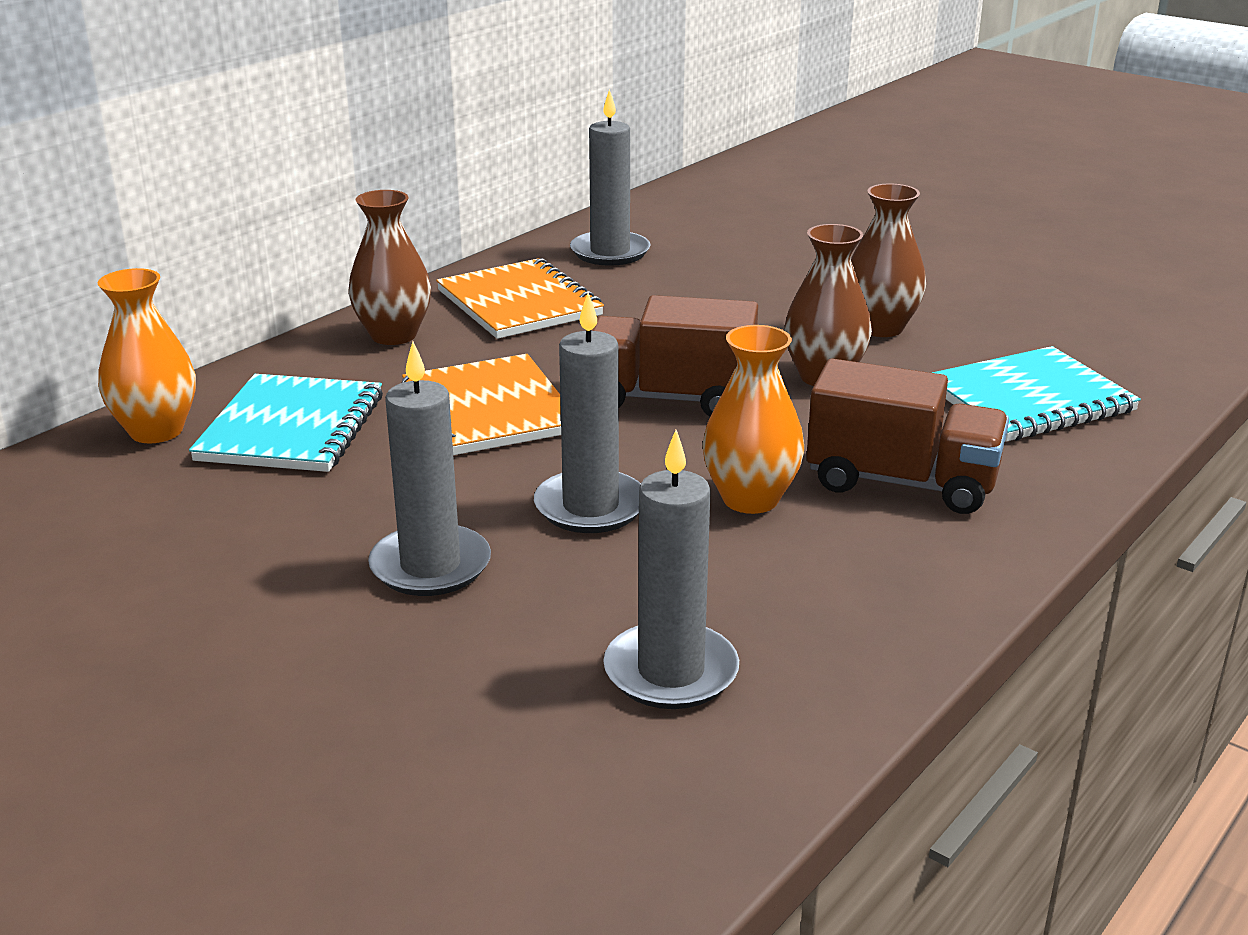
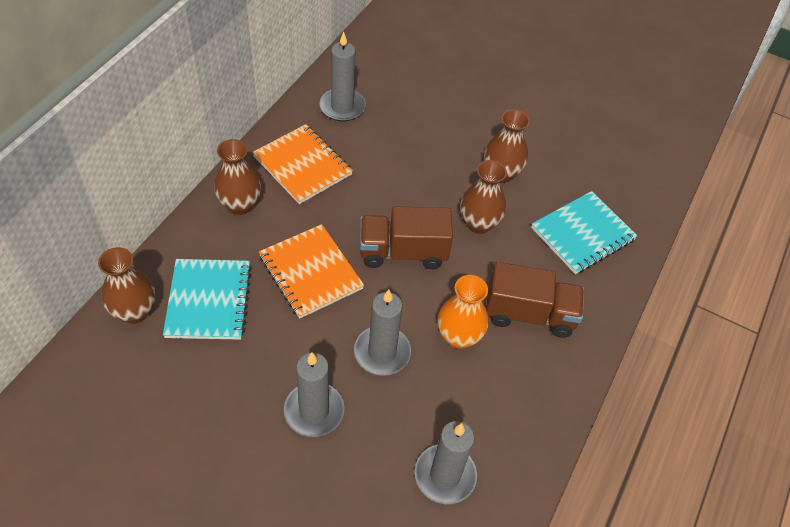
camera: 15 degrees left, 25 degrees up
orange vase [98,268,196,443] -> brown vase [98,247,155,324]

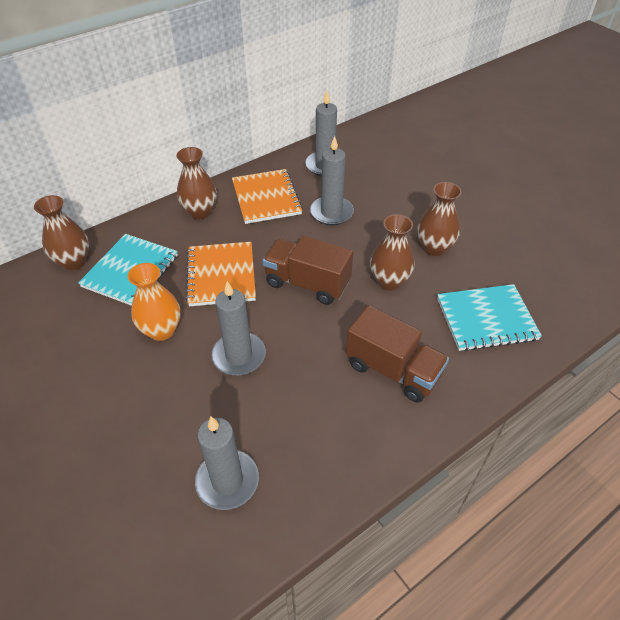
camera: 30 degrees right, 5 degrees down
grey candle [284,352,344,437] -> grey candle moved to [310,136,354,225]
orange vase [438,275,488,349] -> orange vase moved to [128,263,180,341]

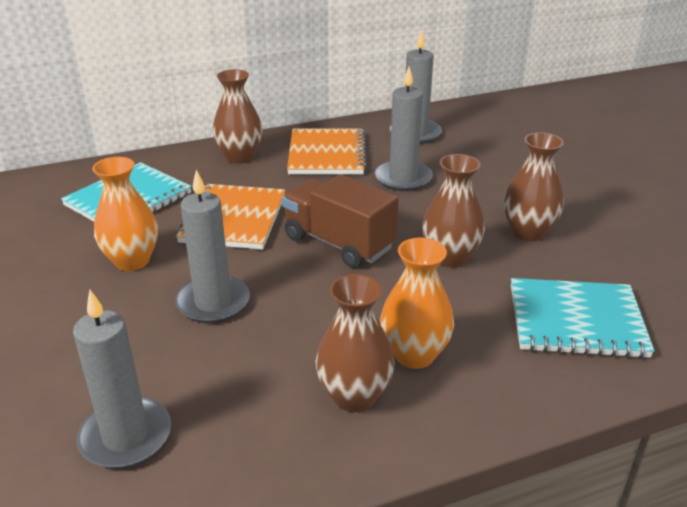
camera: 15 degrees right, 15 degrees down
brown vase [34,195,89,270] -> brown vase moved to [316,274,395,412]
brown truck [346,305,449,402] -> orange vase [380,238,454,369]

